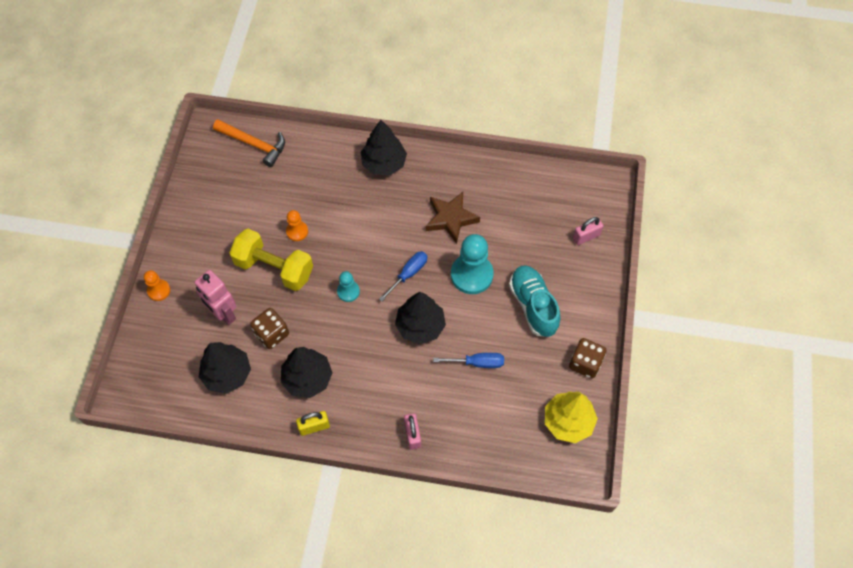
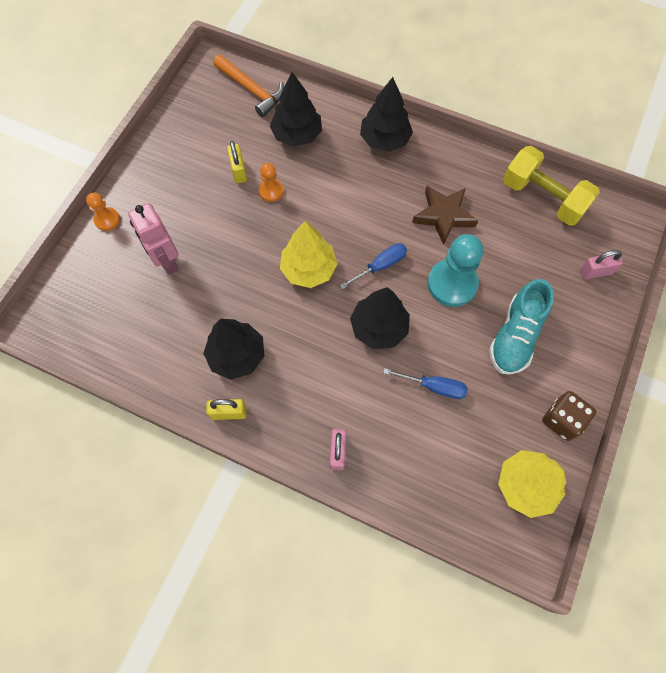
camera: 15 degrees right, 5 degrees up
black tree [199,342,251,394] -> black tree moved to [270,72,322,147]
yellow dumbbell [229,229,313,291] -> yellow dumbbell moved to [503,146,600,226]
brown dice [250,308,289,349] -> none
turquoise pawn [337,271,360,302] -> yellow tree [280,221,338,288]
turquoise shoe [509,265,560,337] -> turquoise shoe turned 150 degrees counterclockwise [489,279,554,375]
none -> yellow padlock [227,141,247,183]

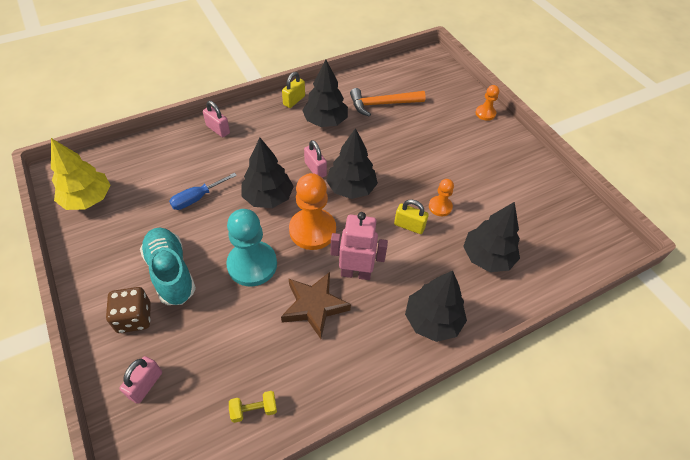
camera: 125 degrees right, 15 degrees down
pink robot [128,203,179,275] -> pink robot moved to [331,212,388,280]
orange hammer [213,55,284,117] -> orange hammer moved to [350,88,426,117]
yellow padlock [227,141,247,183] -> yellow padlock moved to [394,199,429,234]
yellow tree [280,221,338,288] -> black tree [326,128,378,199]
blue screwdriver [340,243,407,290] -> orange pawn [289,173,336,250]
yellow dumbbell [503,146,600,226] -> yellow dumbbell [229,391,277,423], size x0.43
brown dice [542,391,596,441] -> brown dice moved to [106,287,151,333]
none -> pink padlock [304,140,327,178]

